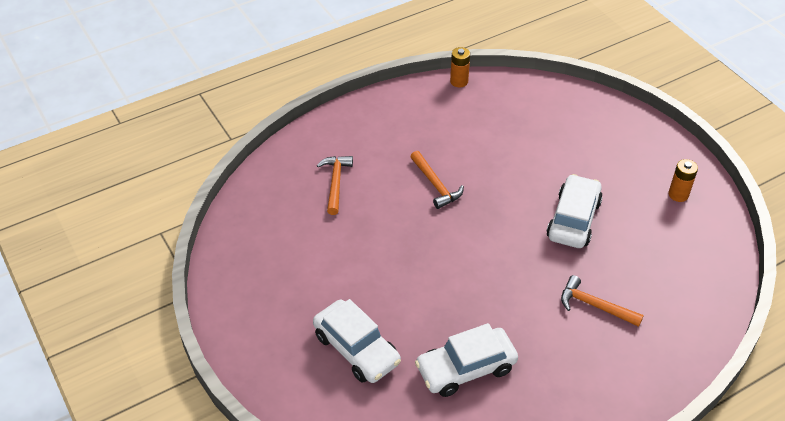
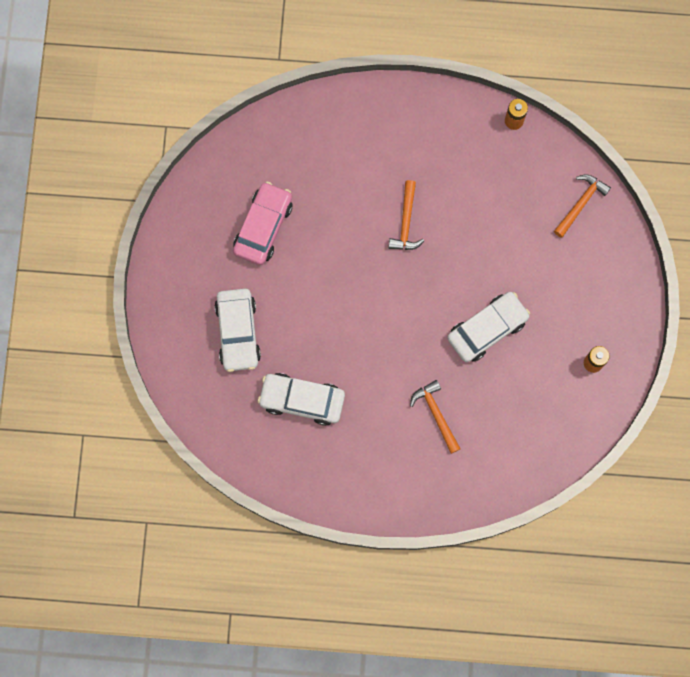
camera: 35 degrees right, 30 degrees up
orange hammer [317,156,353,215] -> orange hammer moved to [554,175,611,238]
none -> pink car [233,182,293,265]

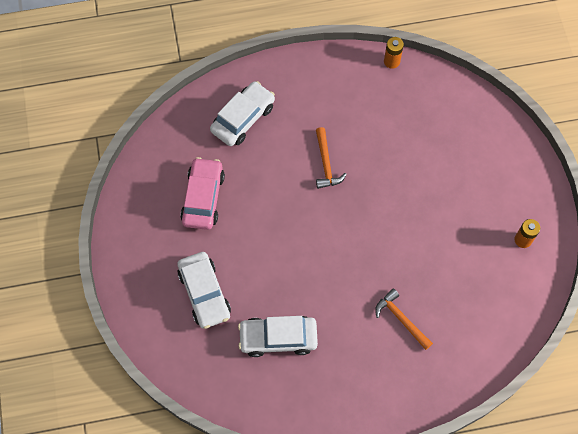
camera: 15 degrees left, 10 degrees down
white car [447,292,530,362] -> white car moved to [210,81,275,146]
orange hammer [554,175,611,238] -> none

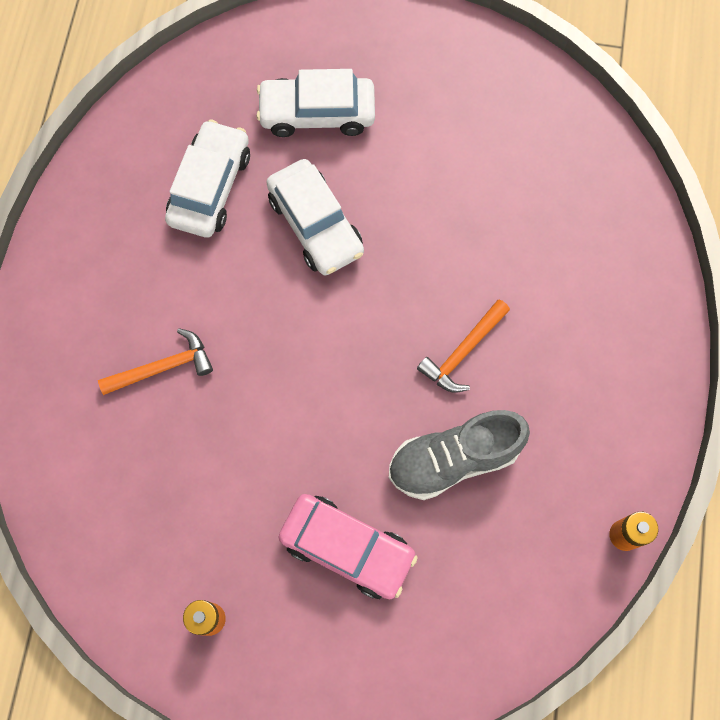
camera: 110 degrees right, 5 degrees up
pink car [180,157,225,230] -> pink car moved to [279,494,418,599]
white car [210,81,275,146] -> white car moved to [266,159,364,275]
orange hammer [316,127,347,189] -> orange hammer turned 60 degrees counterclockwise [417,299,510,393]
none -> grey shoe [389,410,530,500]

